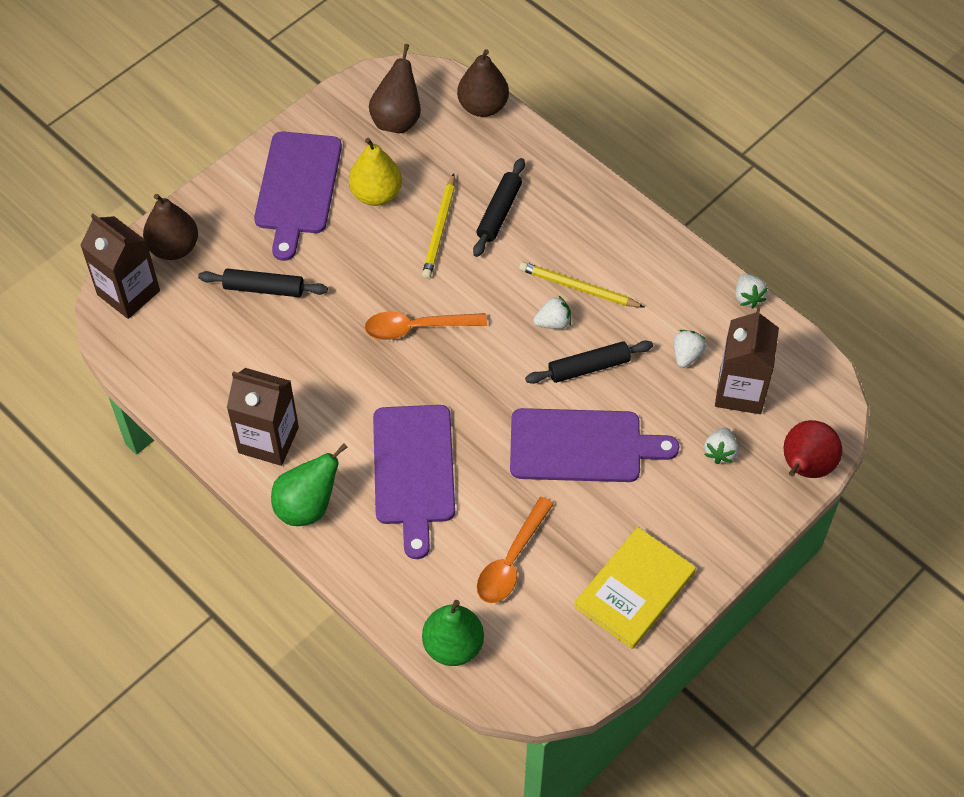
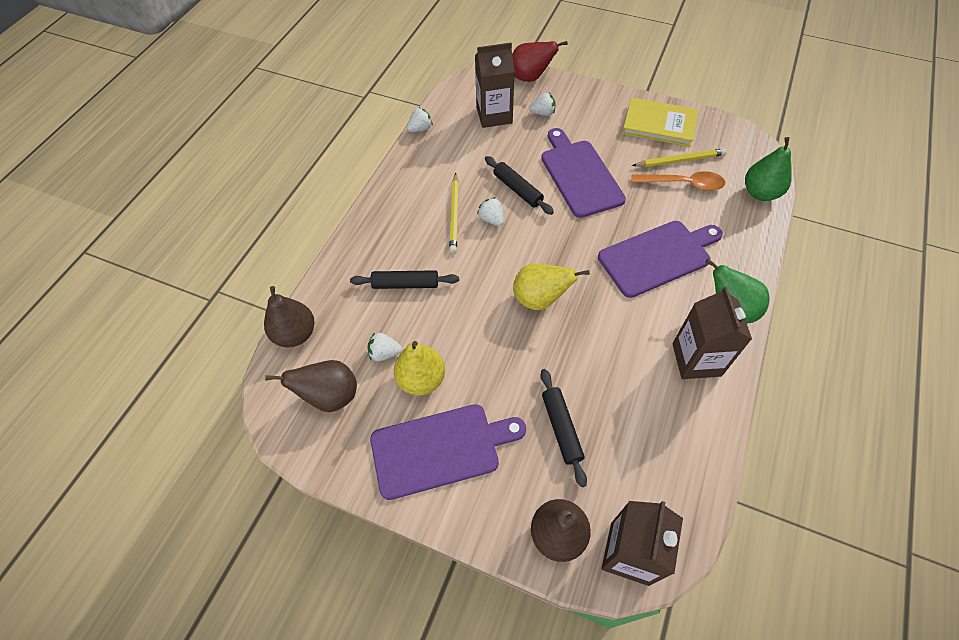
camera: 110 degrees left, 0 degrees up
orange spoon [365,311,487,340] -> yellow pear [513,263,590,310]
yellow pencil [422,173,455,279] -> yellow pencil moved to [632,148,727,167]
white strawberry [674,330,706,368] -> white strawberry moved to [368,332,402,361]

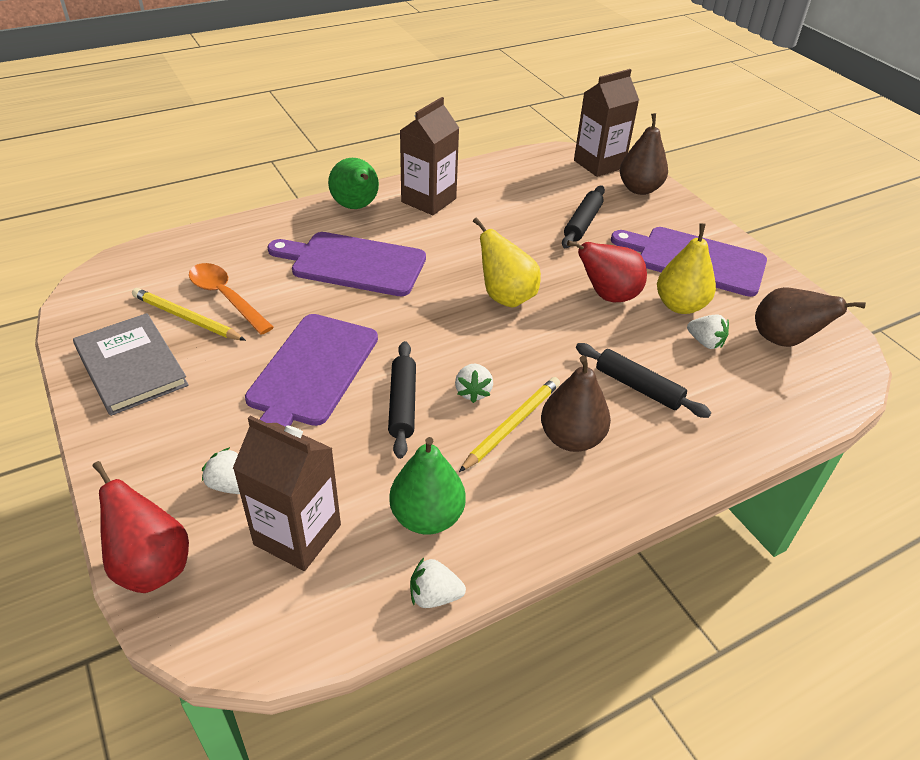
camera: 145 degrees left, 15 degrees down
brown pear [264,286,315,347] -> brown pear moved to [541,356,611,452]
yellow book [622,97,698,147] -> grey book [73,313,189,416]
green pear [745,137,792,201] -> green pear moved to [389,437,466,535]
none -> red pear [567,240,647,302]

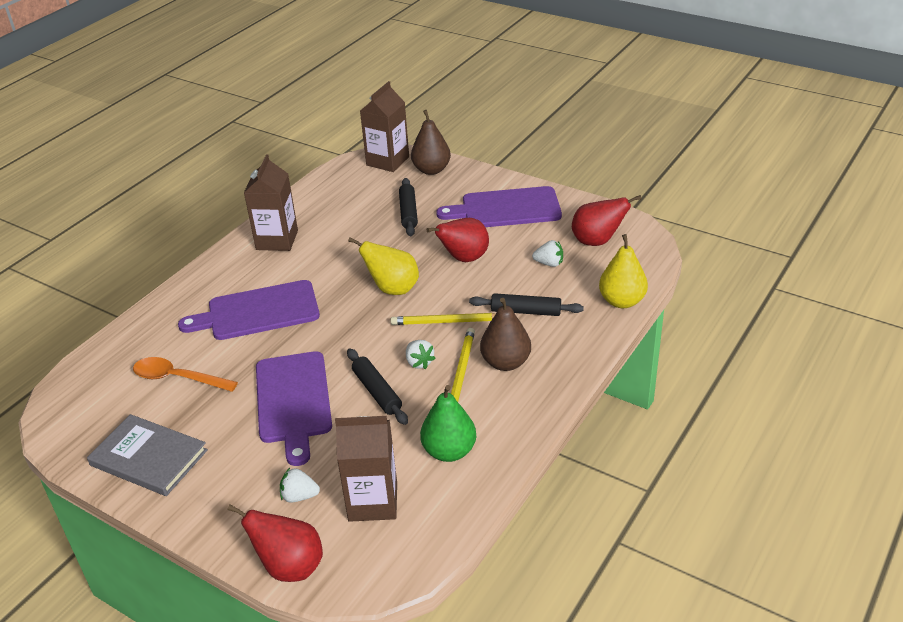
camera: 25 degrees left, 5 degrees down
yellow pencil [132,288,246,341] -> yellow pencil moved to [391,313,496,325]
green pear [328,158,379,209] -> none
white strawberry [410,558,466,608] -> none
yellow pear [657,223,716,314] -> yellow pear moved to [599,234,648,308]
brown pear [755,287,866,347] -> red pear [572,195,641,246]

